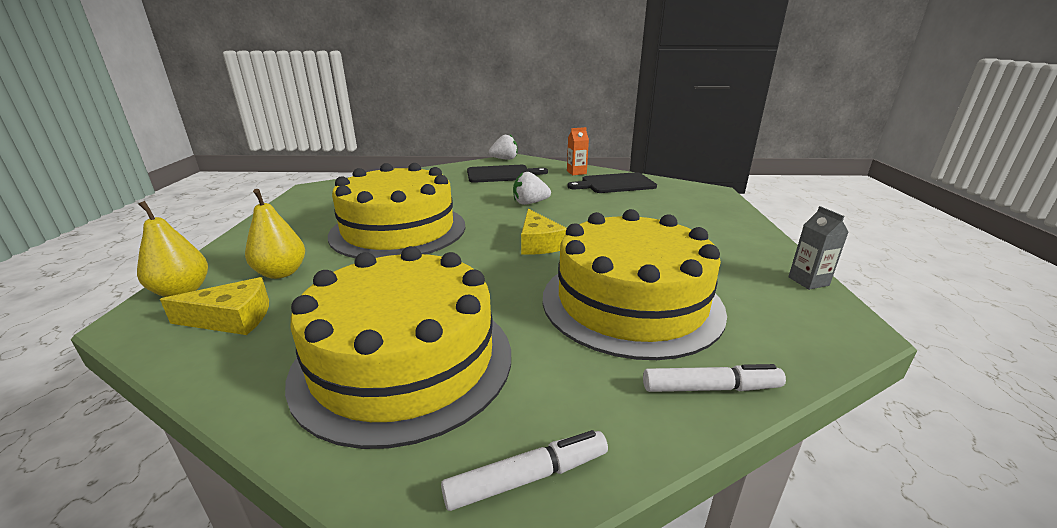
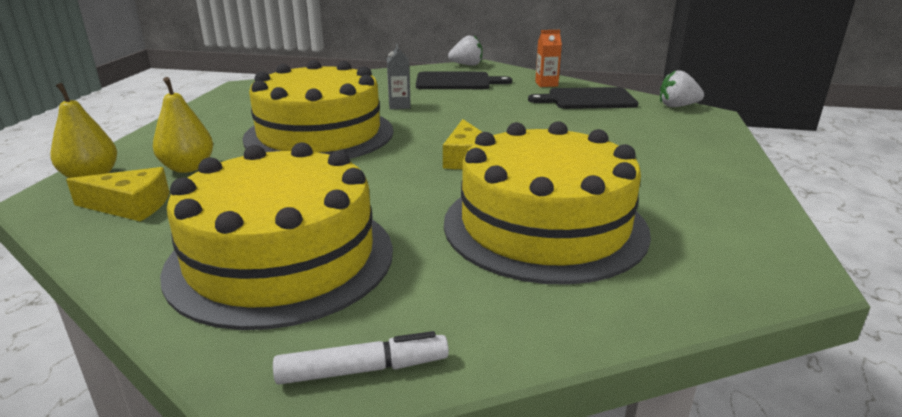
camera: 10 degrees right, 0 degrees up
white strawberry [513,172,551,205] -> white strawberry moved to [660,70,704,107]
white marker [643,364,786,392] -> none
grey carton [788,206,848,290] -> grey carton moved to [387,44,411,109]

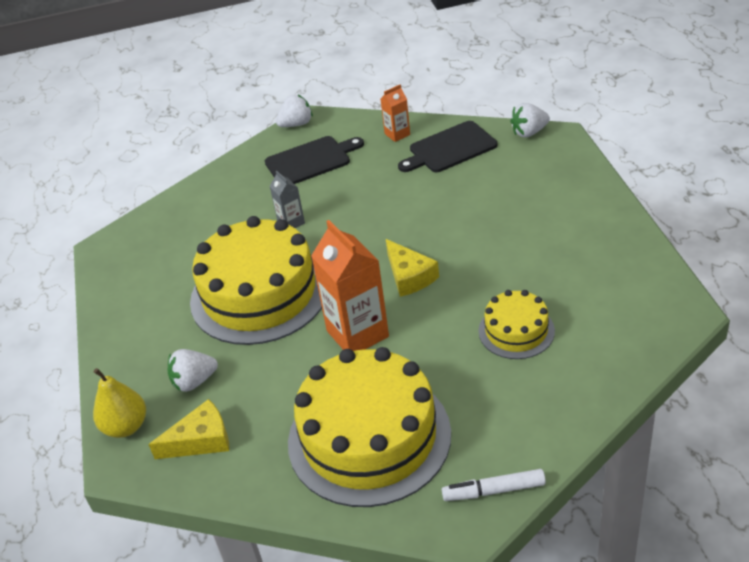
camera: 20 degrees left, 15 degrees up
yellow pear [153,77,213,173] -> white strawberry [168,349,218,392]
white marker [273,331,449,385] -> white marker turned 150 degrees counterclockwise [442,469,546,501]
yellow cake [444,121,651,285] -> yellow cake [479,290,555,359], size x0.50
none -> orange carton [311,220,389,351]

